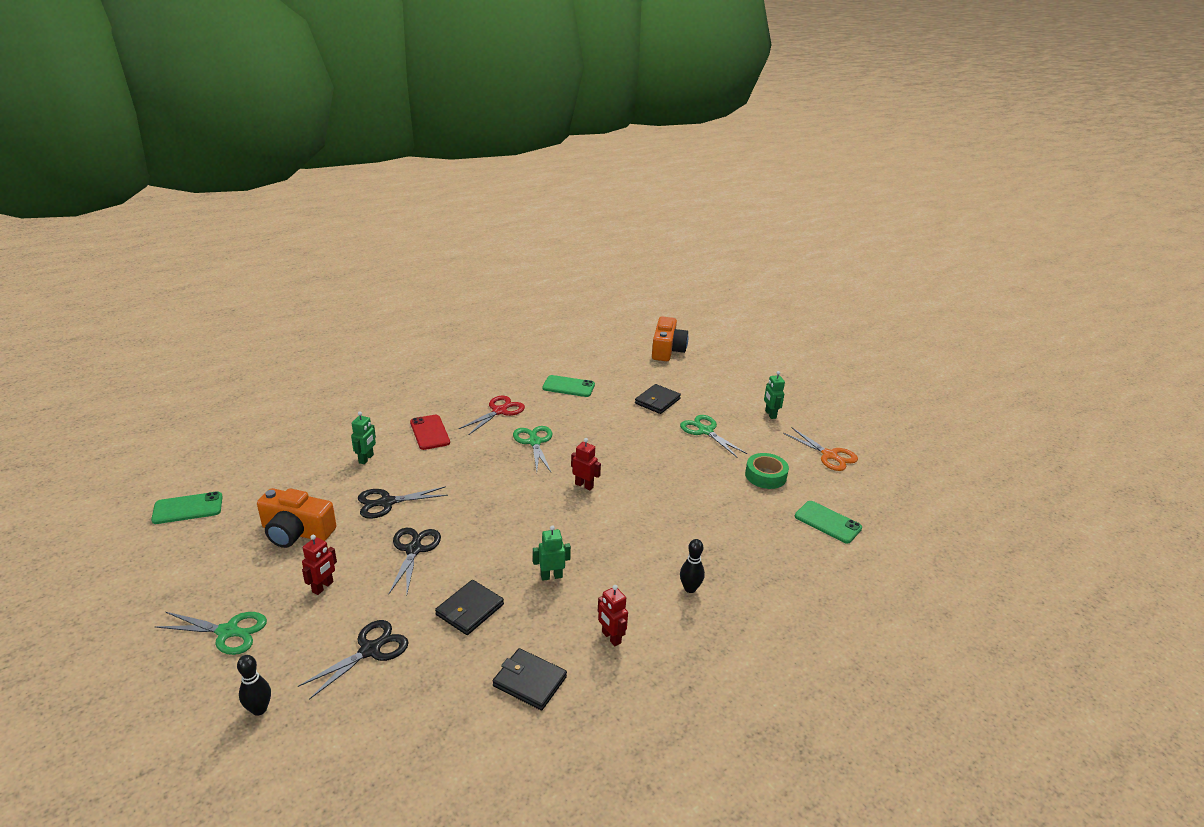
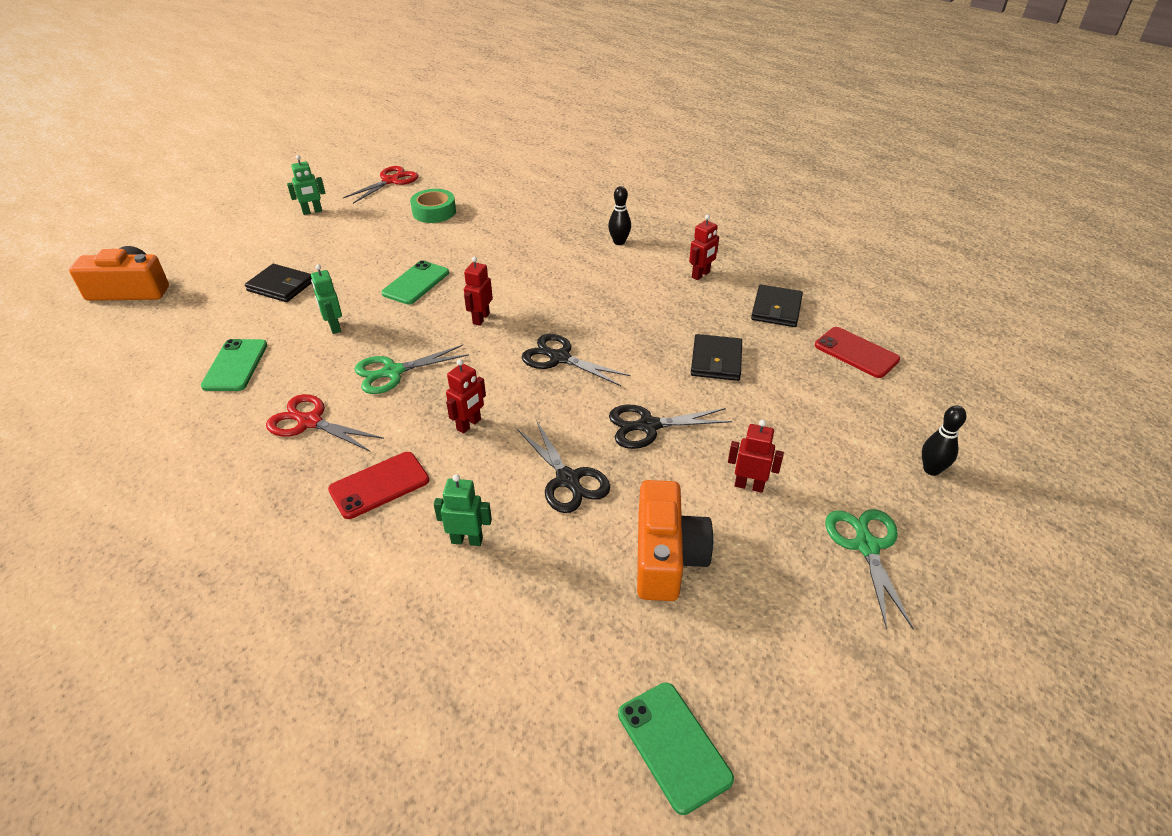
camera: 100 degrees left, 10 degrees up
black scissors [298,620,409,700] -> black scissors moved to [522,334,631,386]
black wallet [435,580,504,635] -> black wallet turned 75 degrees clockwise [691,334,742,381]
green robot [533,525,571,581] -> green robot moved to [311,264,342,334]
green scissors [680,415,747,457] -> none
orange scissors [783,428,858,471] -> red scissors [343,166,419,204]
green phone [795,501,862,544] -> green phone moved to [381,260,449,304]
none -> red robot [446,359,486,434]
none -> red phone [815,327,900,378]

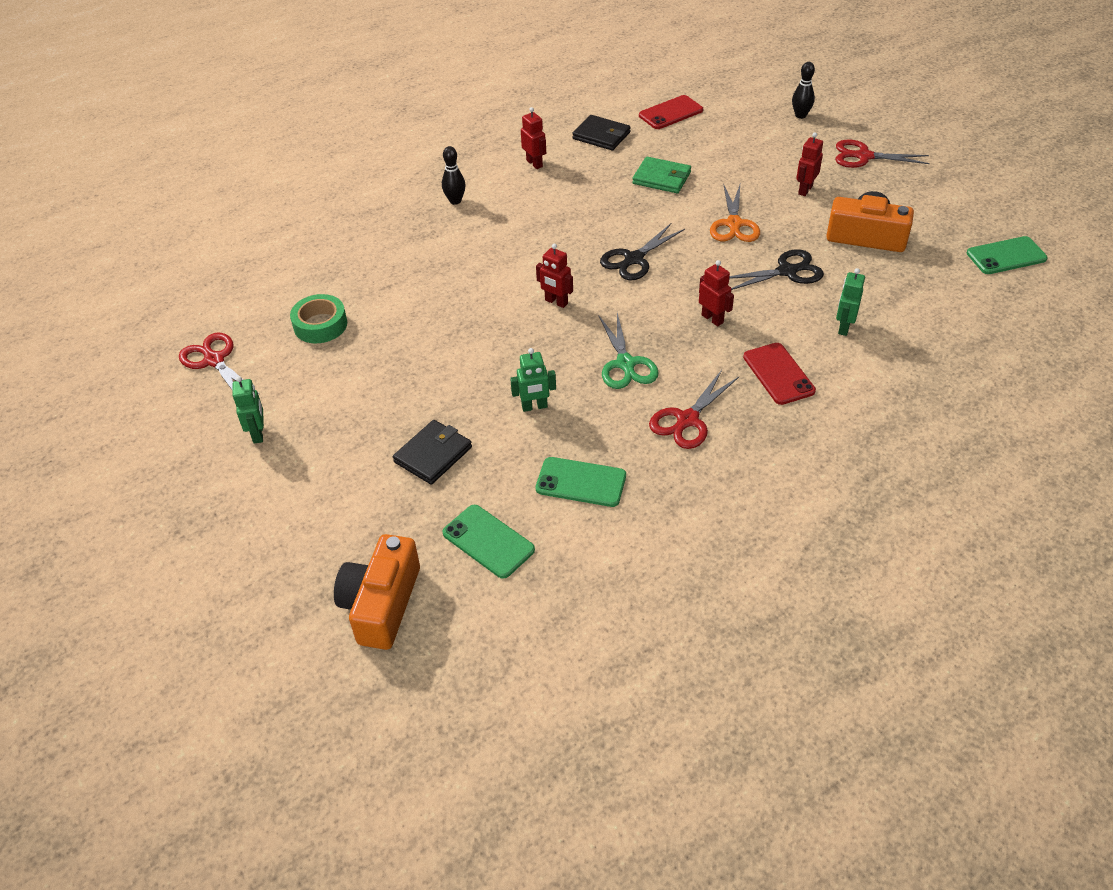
camera: 75 degrees left, 5 degrees up
green phone [381,260,449,304] -> green phone moved to [442,505,535,579]
black scissors [609,405,732,449] -> orange scissors [710,183,760,242]
black wallet [691,334,742,381] -> green wallet [632,157,691,193]
green scissors [825,509,914,630] -> red scissors [836,139,930,168]

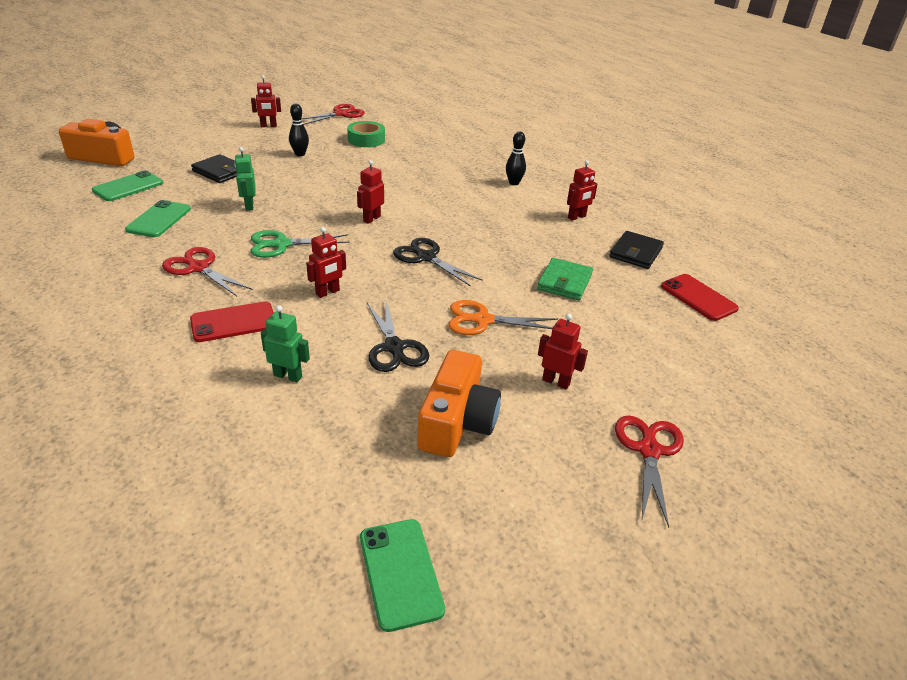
camera: 85 degrees right, 10 degrees down
green robot [233,376,264,444] -> red robot [251,75,281,127]
black bowling pin [792,62,815,119] -> black bowling pin moved to [289,104,309,156]

